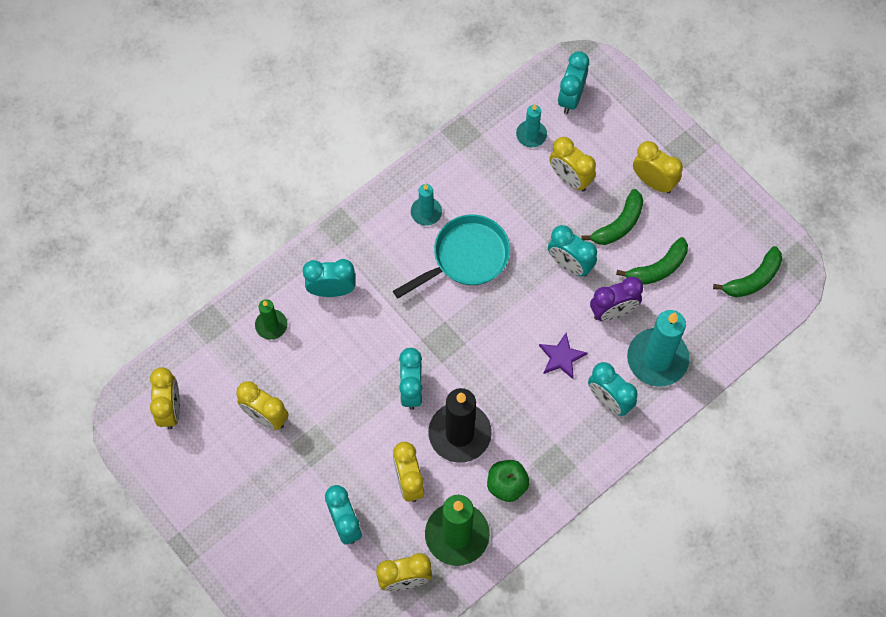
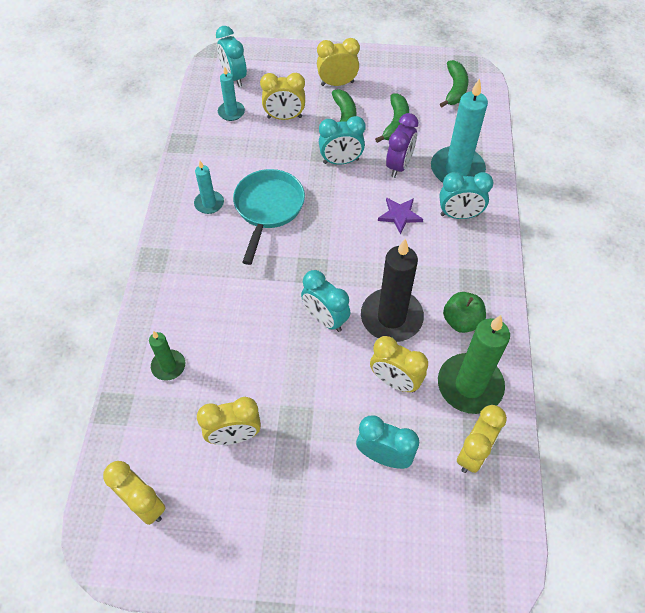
camera: 45 degrees left, 10 degrees down
turquoise clock [303,259,355,297] -> none

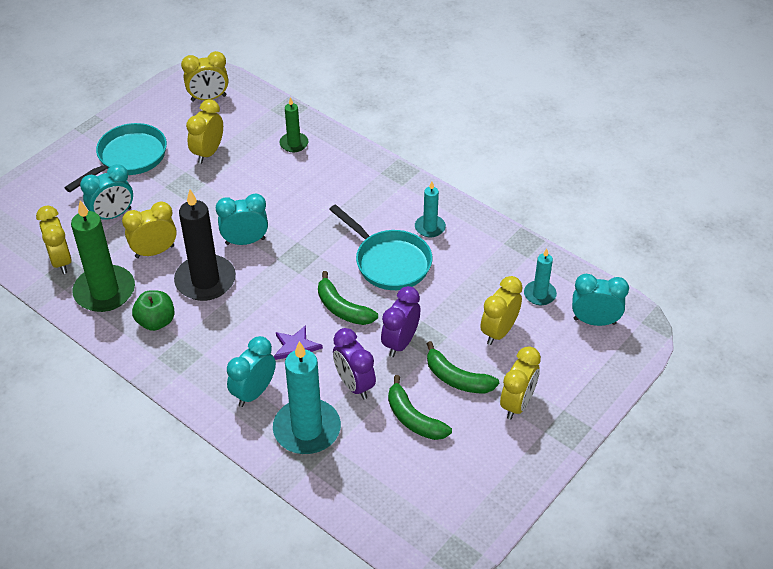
camera: 125 degrees right, 10 degrees down
turquoise clock [319,116,366,165] -> purple clock [381,286,420,357]
green banana [440,60,469,107] -> green banana moved to [318,271,378,325]
none -> turquoise pan [64,123,167,192]

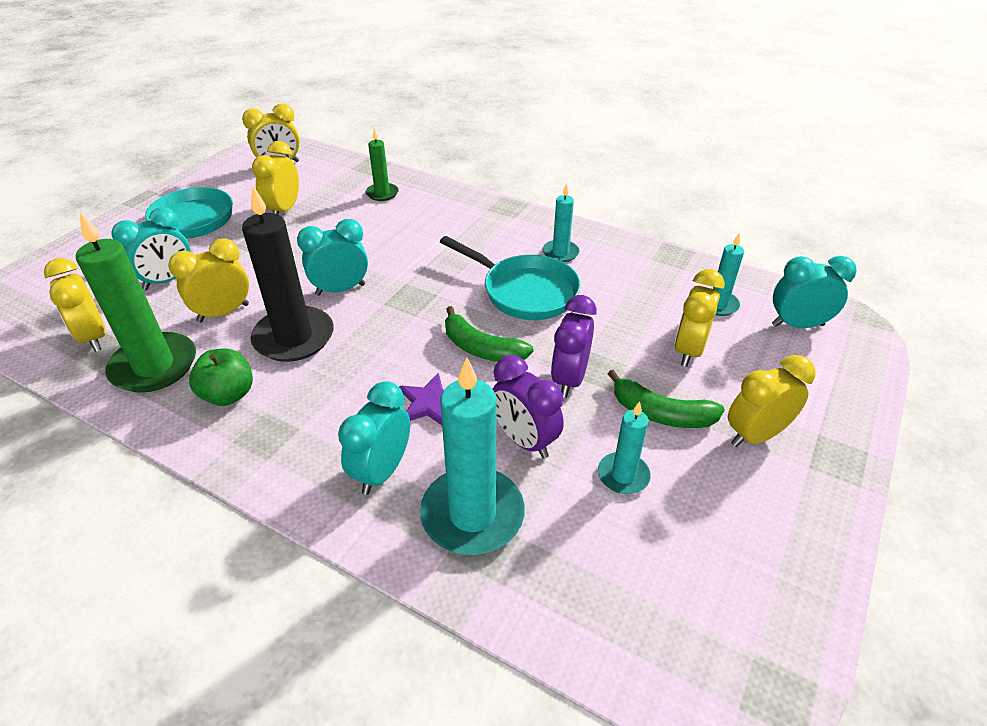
camera: 10 degrees left, 5 degrees down
green banana [388,375,452,440] -> turquoise candle [598,401,651,494]
yellow clock [500,346,541,420] -> yellow clock turned 135 degrees counterclockwise [728,355,816,447]

